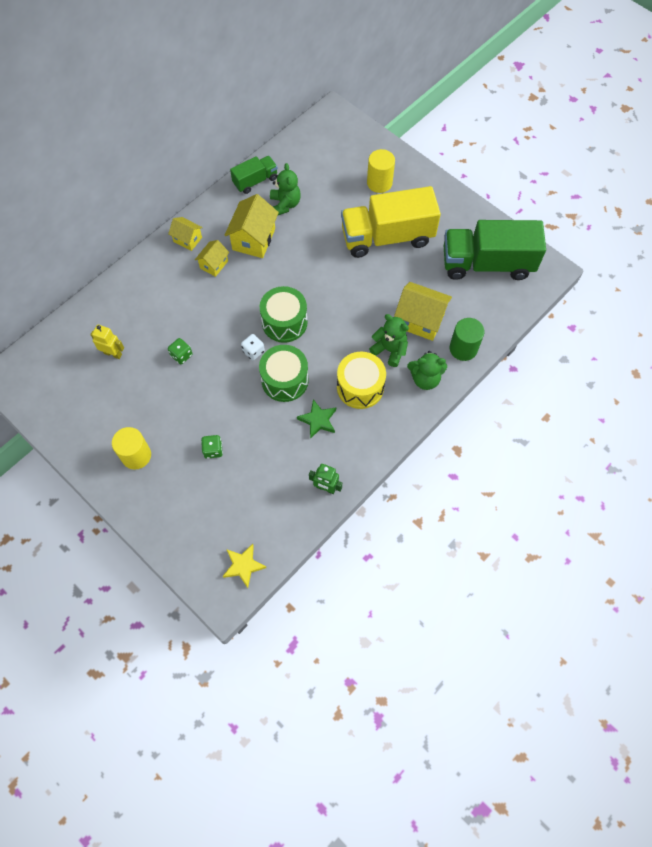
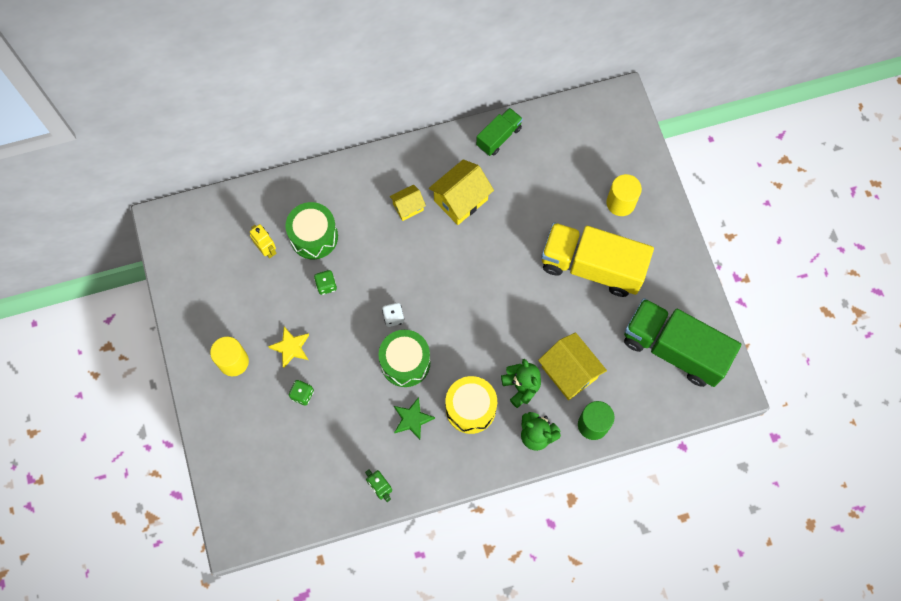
camera: 30 degrees right, 5 degrees up
yellow house [168,217,203,251] -> none
yellow star [223,544,266,588] -> yellow star moved to [268,327,309,368]
green truck [230,156,278,194] -> green truck turned 45 degrees counterclockwise [476,108,523,156]
green drum [260,286,307,343] -> green drum moved to [285,202,338,259]
green teddy bear [270,163,301,215] -> none

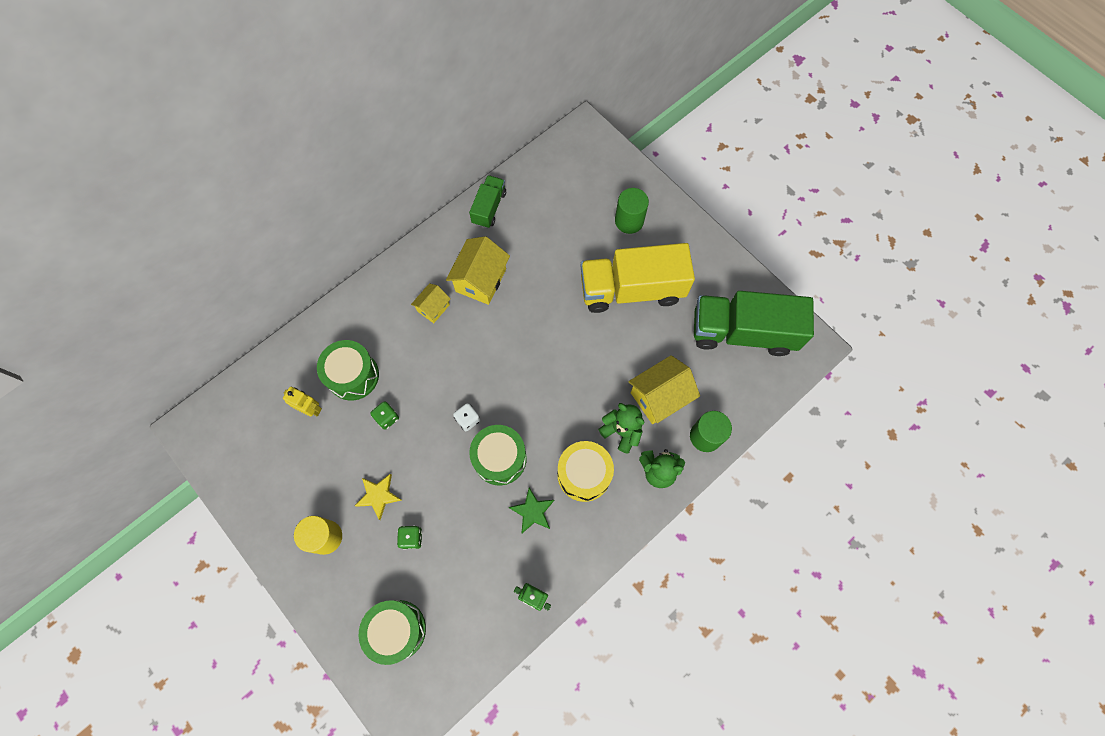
camera: 25 degrees left, 0 degrees up
yellow house [538,332,607,400] -> yellow house turned 60 degrees counterclockwise [628,355,700,424]
yellow cylinder [606,174,642,216] -> green cylinder [615,188,649,234]
none -> green drum [359,600,426,665]

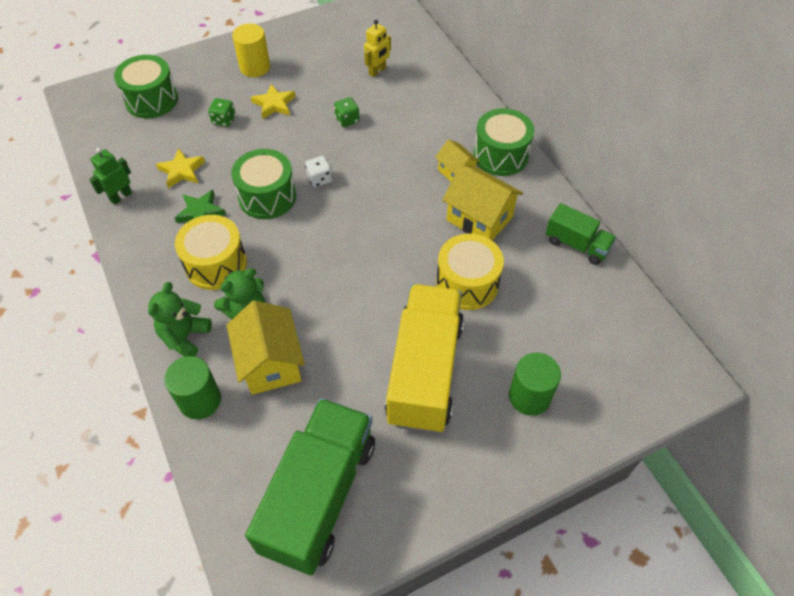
camera: 105 degrees right, 15 degrees down
green drum [317,340,379,401] -> green drum moved to [474,108,534,176]
none -> yellow star [156,149,205,188]
none -> yellow drum [436,234,504,310]

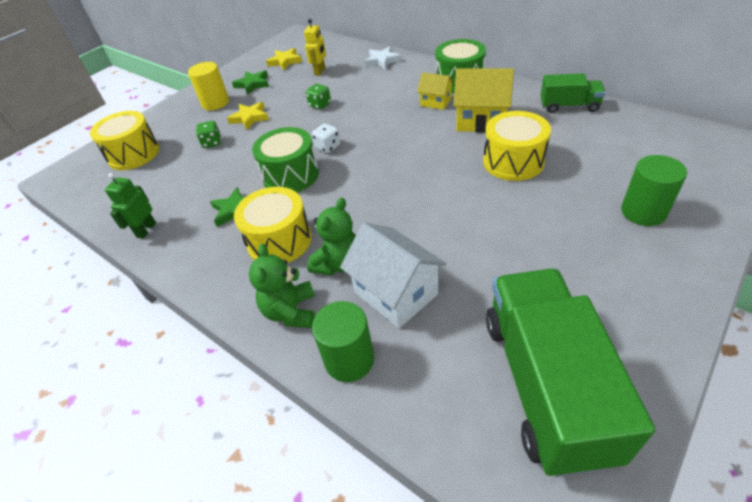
camera: 20 degrees left, 10 degrees down
green drum [114,55,178,118] -> yellow drum [90,111,159,170]
yellow star [156,149,205,188] -> yellow star moved to [266,48,302,70]
yellow house [226,300,305,395] -> white house [340,222,446,328]
yellow truck [385,284,464,433] -> none
none -> green star [232,70,269,95]
none -> white star [365,46,402,69]

